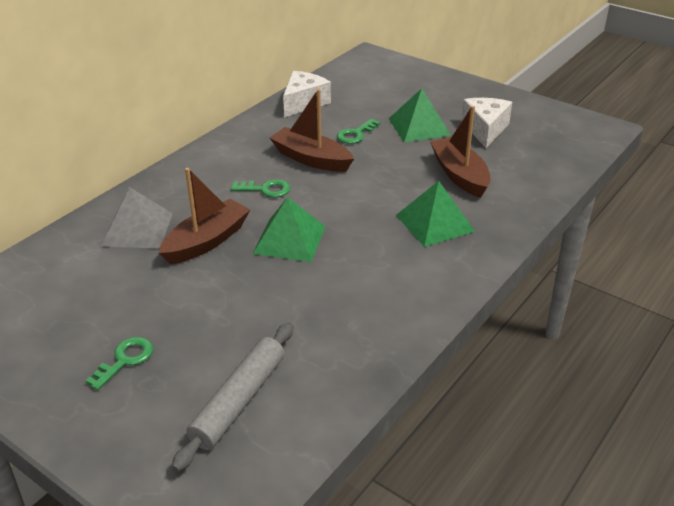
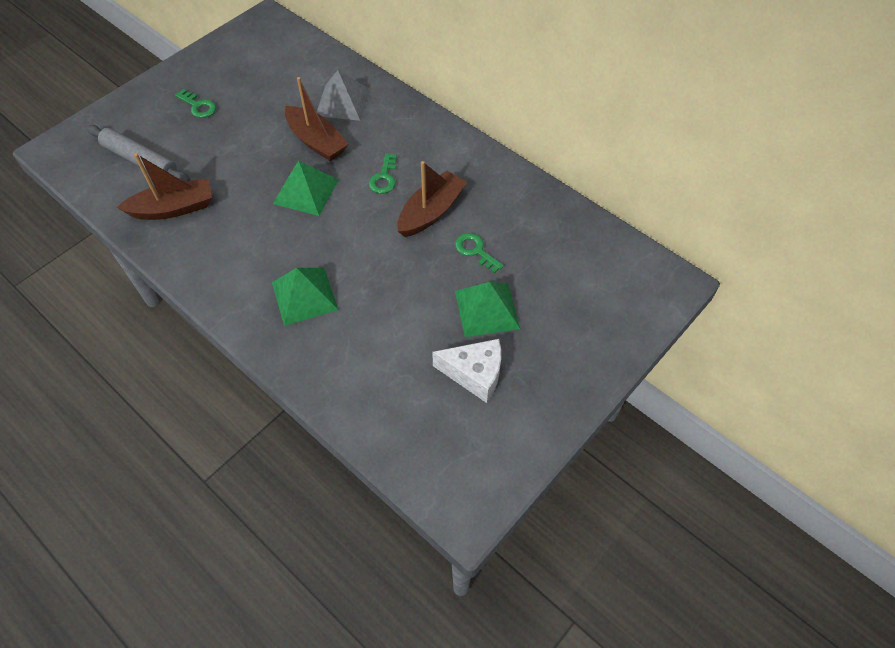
camera: 95 degrees right, 20 degrees up
white cheese [283,71,331,117] -> none
brown boat [430,106,490,198] -> brown boat moved to [117,153,212,220]

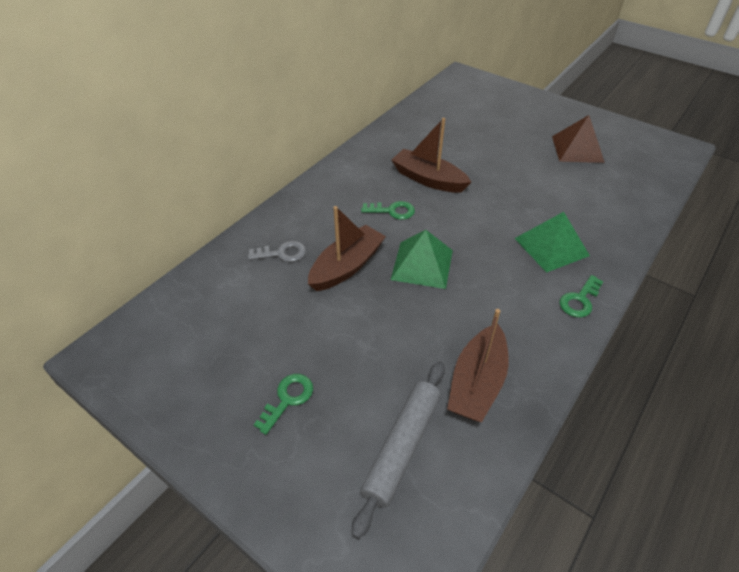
camera: 95 degrees left, 10 degrees down
brown boat [117,153,212,220] -> brown boat turned 135 degrees counterclockwise [447,309,509,422]
grey pyramid [317,70,370,121] -> grey key [248,241,306,262]
white cheese [432,339,501,403] -> brown pyramid [552,115,605,163]
green key [455,233,504,273] -> green key moved to [559,275,604,318]
green pyramid [455,282,520,337] -> none

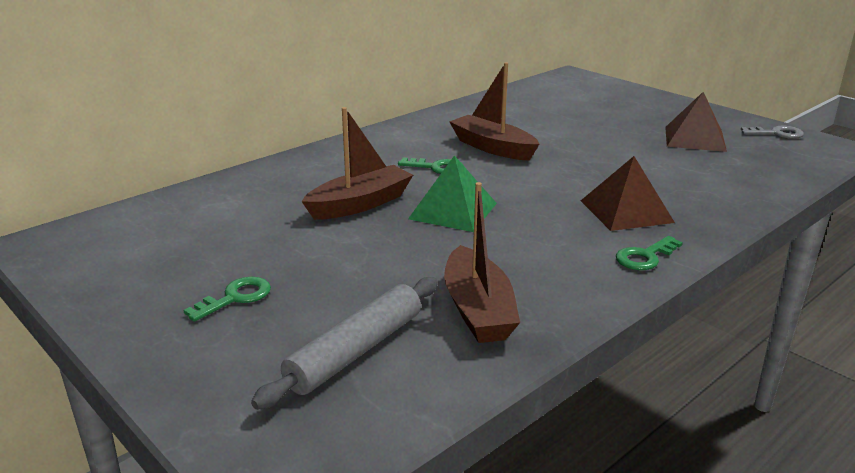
camera: 10 degrees right, 20 degrees down
grey key [248,241,306,262] -> grey key moved to [741,126,804,139]
brown boat [447,309,509,422] -> brown boat turned 45 degrees counterclockwise [444,182,520,343]
green pyramid [514,212,590,273] -> brown pyramid [581,156,675,231]

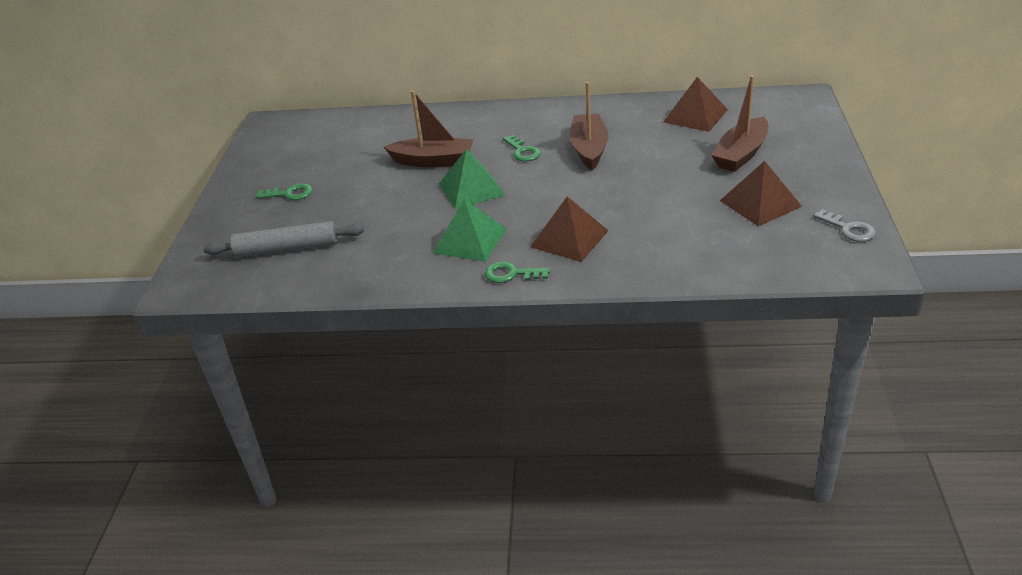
camera: 50 degrees right, 10 degrees up
brown boat [444,182,520,343] -> brown boat moved to [711,75,768,172]
none -> green pyramid [433,199,507,262]
none -> brown pyramid [663,77,728,132]

